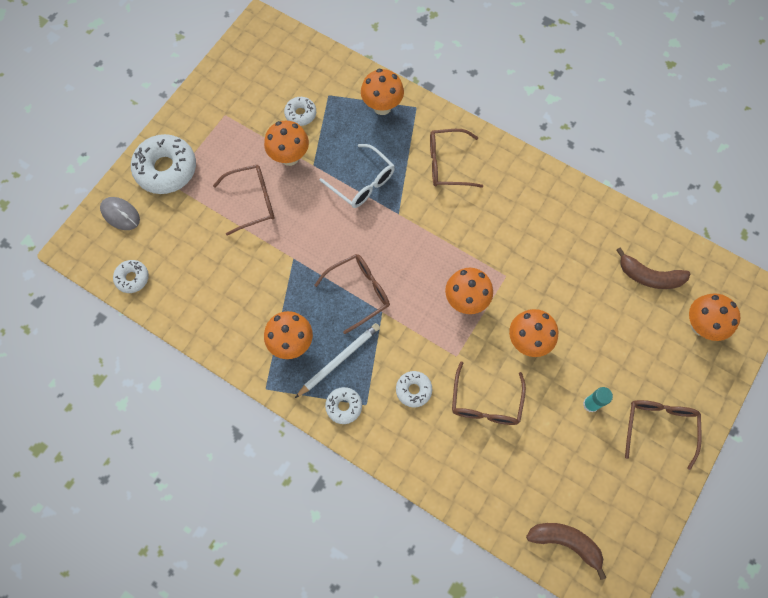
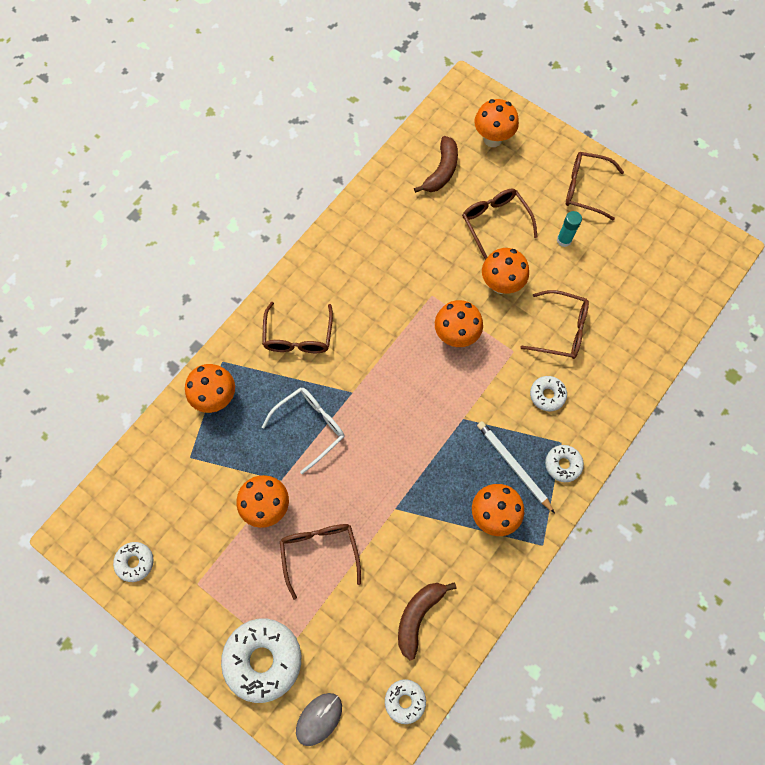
camera: 85 degrees left, 0 degrees up
white donut [284,97,316,126] -> white donut moved to [113,542,154,582]
brown glasses [314,254,390,334] -> brown glasses moved to [462,189,538,260]
brown banana [526,523,606,580] -> brown banana moved to [398,582,457,660]

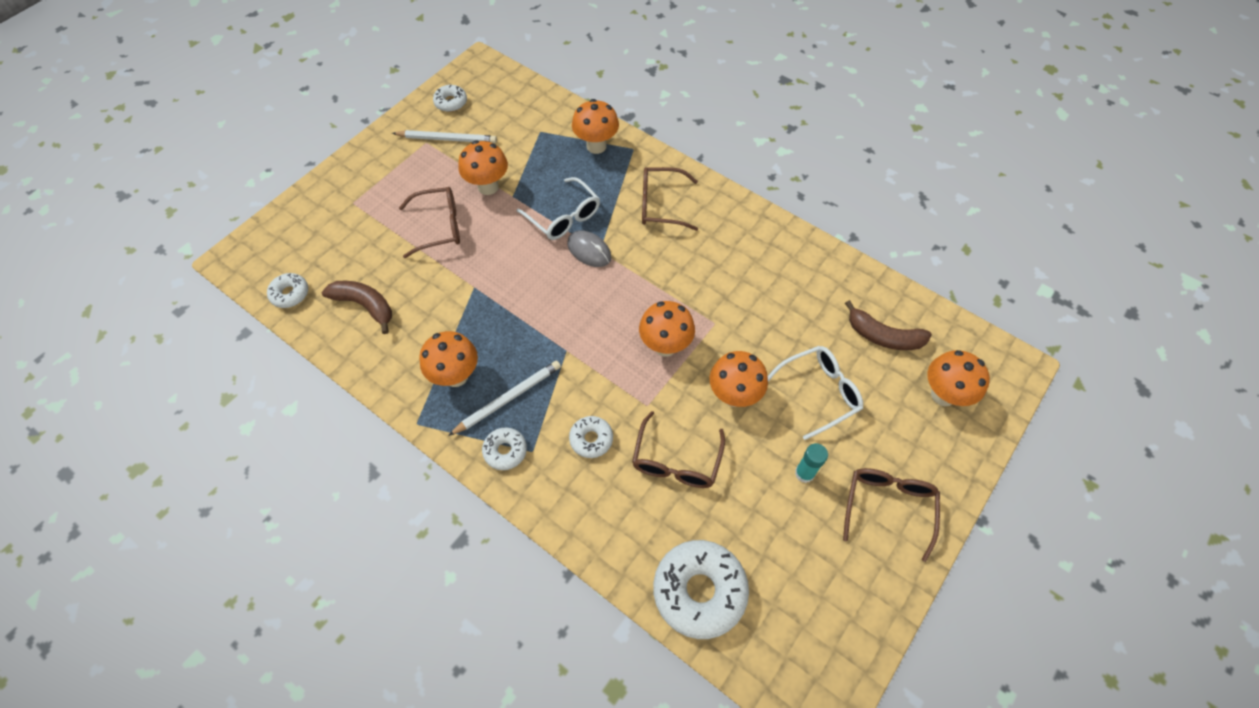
camera: 90 degrees right, 10 degrees down
white donut [221,619,301,703] -> white donut moved to [653,540,749,639]
grey mouse [296,693,342,746] -> grey mouse moved to [567,230,611,267]
brown glasses [462,189,538,260] -> white glasses [768,346,863,440]
none -> white pencil [392,130,497,143]

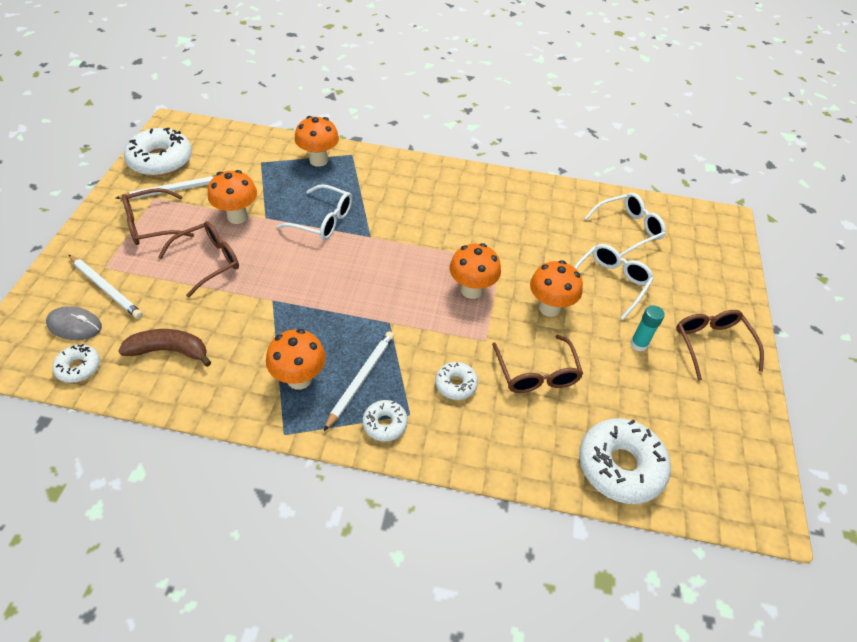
camera: 30 degrees left, 10 degrees down
white donut [433,85,467,112] -> white donut [124,128,192,176], size x1.93
grey mouse [567,230,611,267] -> grey mouse moved to [46,306,102,340]
brown glasses [642,167,698,231] -> brown glasses moved to [122,188,194,245]
brown banana [845,300,932,350] -> white glasses [584,193,666,257]
orange mushroom [927,350,990,406] -> none
none -> white pencil [69,255,143,319]

